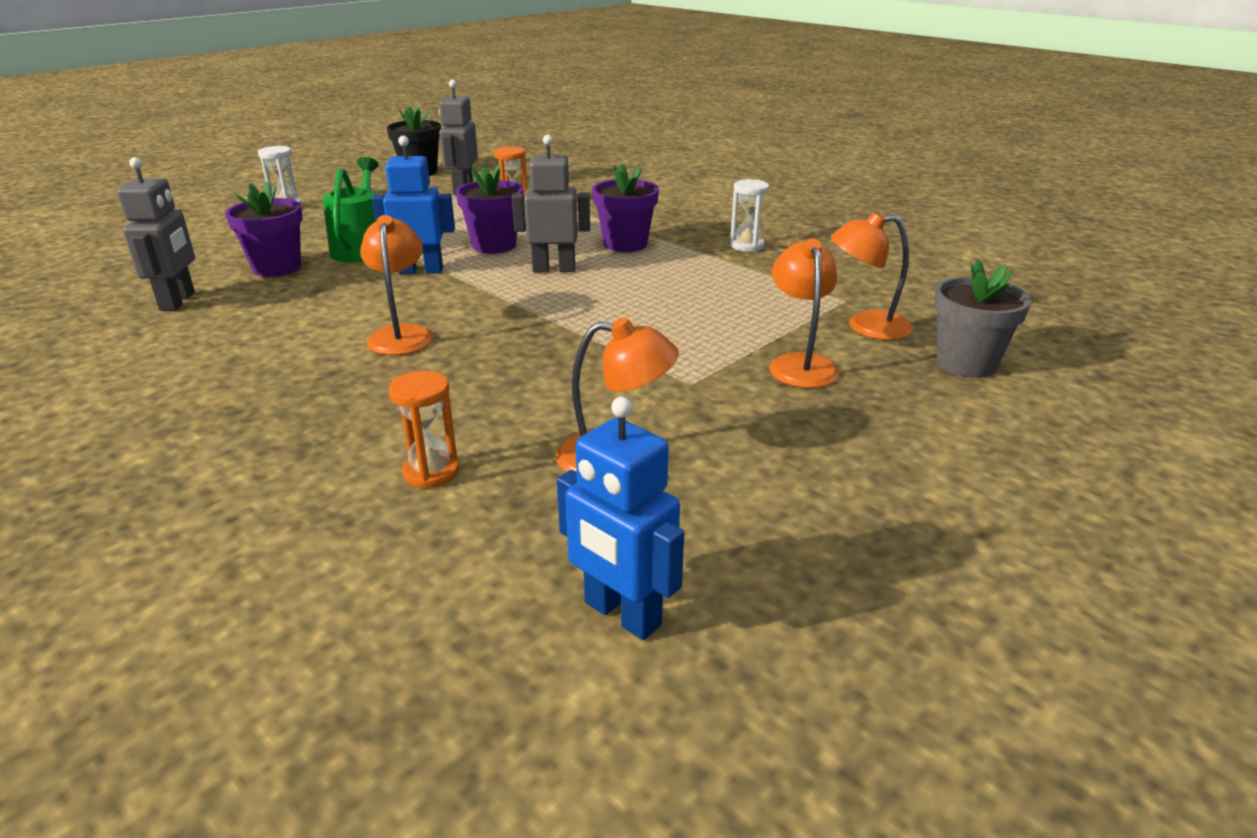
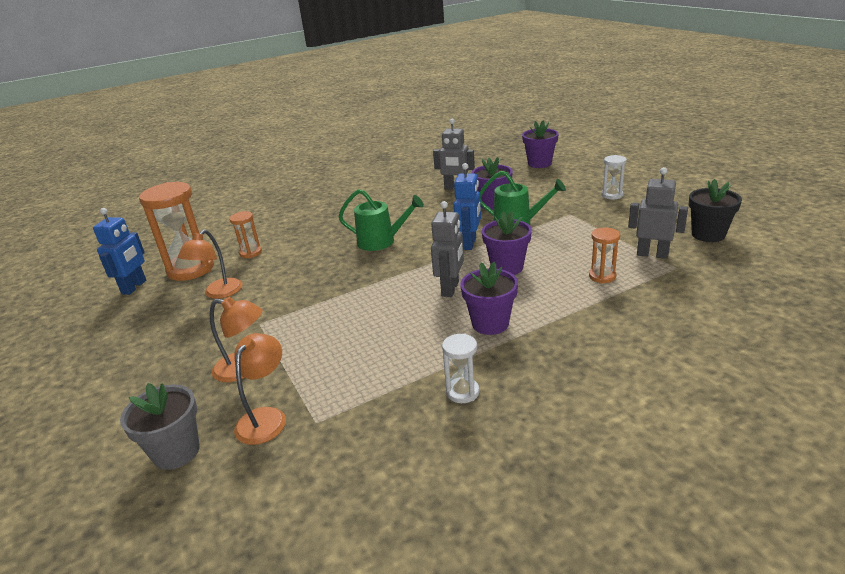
camera: 110 degrees right, 0 degrees up
orange lamp [360,215,433,355] -> green watering can [338,189,424,251]
blue robot [557,397,684,640] -> blue robot turned 135 degrees clockwise [93,208,146,295]
none -> orange hourglass [139,182,214,281]
none -> purple flower pot [522,120,559,168]

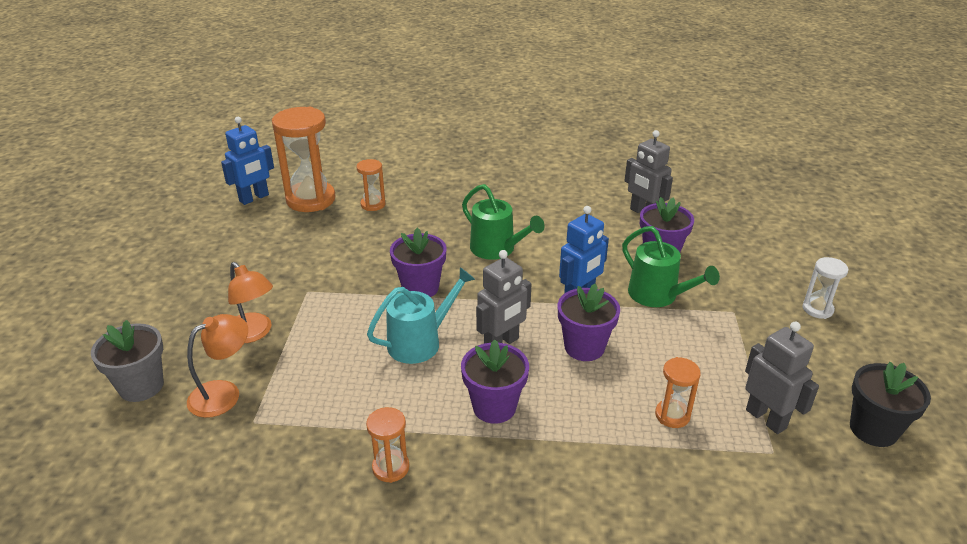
camera: 30 degrees right, 5 degrees up
orange lamp [178,230,242,299] -> none
white hourglass [442,333,480,403] -> orange hourglass [366,407,409,483]
purple flower pot [522,120,559,168] -> purple flower pot moved to [390,227,446,297]
none -> turquoise watering can [367,267,475,364]

